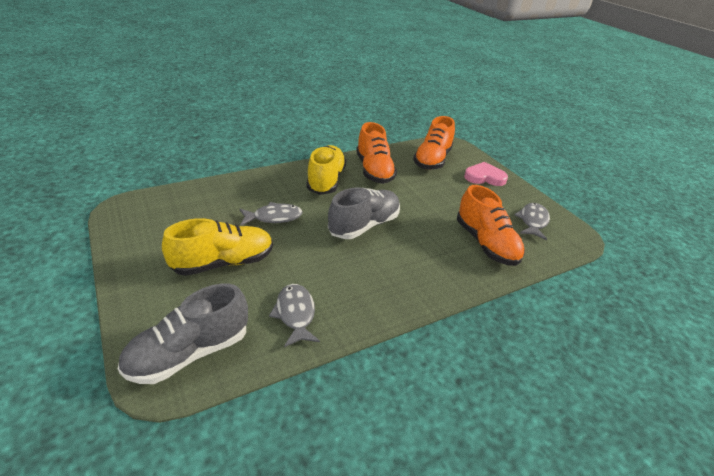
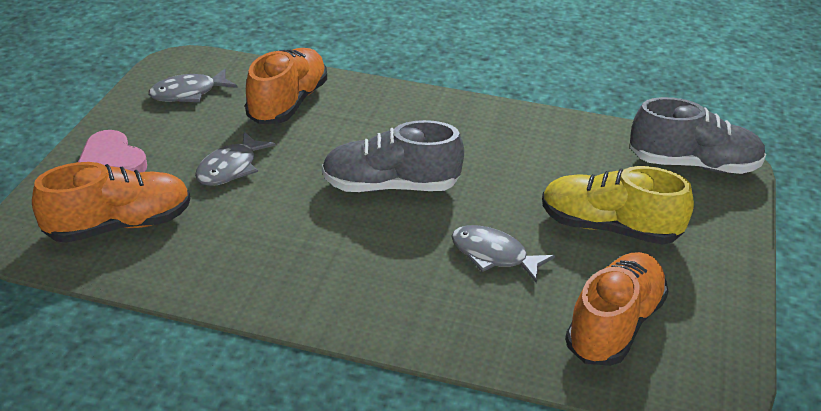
camera: 135 degrees left, 0 degrees up
grey fish [269,284,320,347] -> grey fish moved to [195,131,276,186]
yellow shoe [306,145,346,195] -> none
orange shoe [356,122,397,184] -> orange shoe moved to [565,252,669,366]

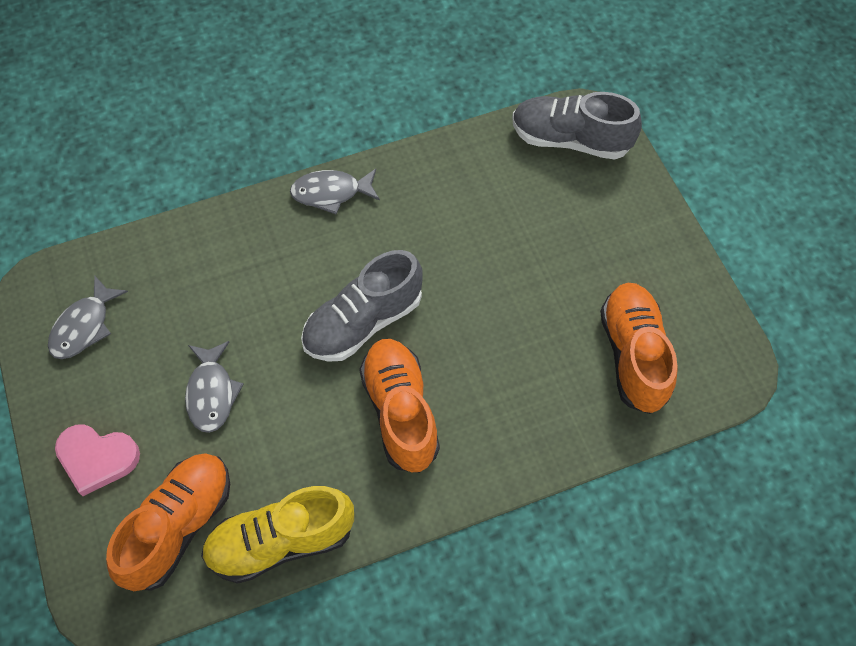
camera: 35 degrees left, 25 degrees up
orange shoe [245,48,327,124] -> orange shoe moved to [359,339,440,473]
grey fish [451,225,555,283] -> grey fish moved to [290,169,380,214]
yellow shoe [542,166,694,245] -> yellow shoe moved to [201,486,354,584]
grey shoe [630,97,766,174] -> grey shoe turned 135 degrees counterclockwise [512,92,642,160]

